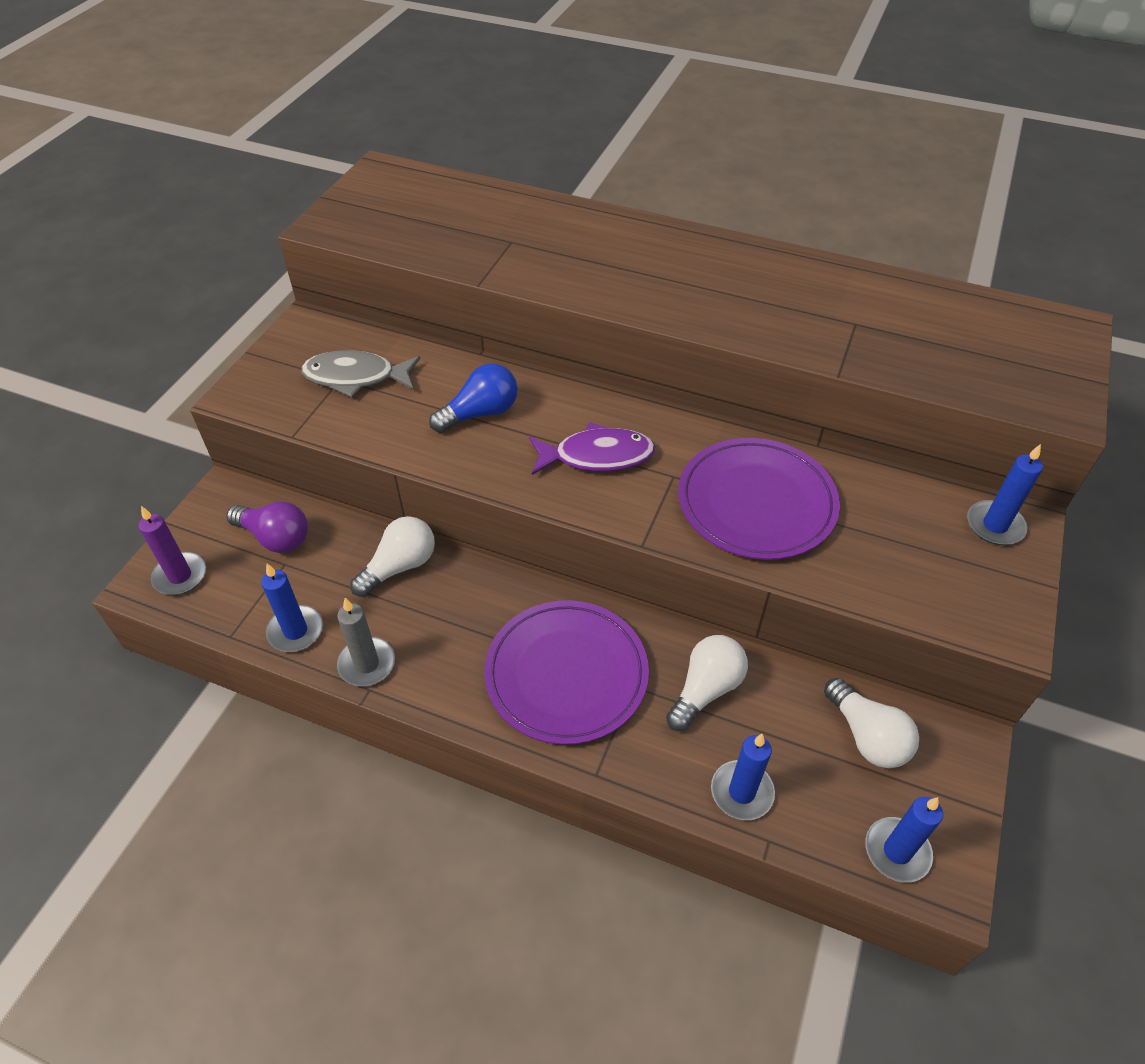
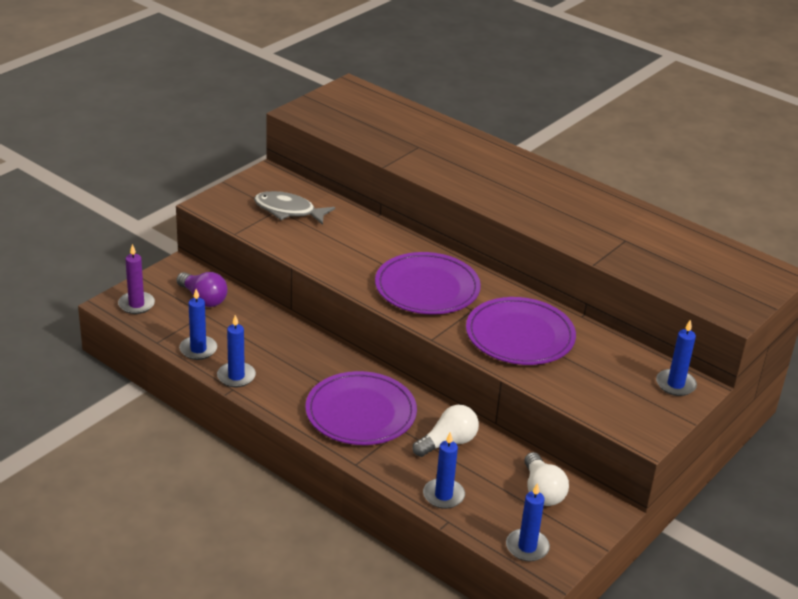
camera: 15 degrees right, 15 degrees down
grey candle [337,598,395,687] -> blue candle [217,315,256,387]
white light bulb [350,516,435,597] -> none
blue light bulb [429,363,518,433] -> none
purple fish [529,422,656,475] -> purple plate [375,252,481,314]

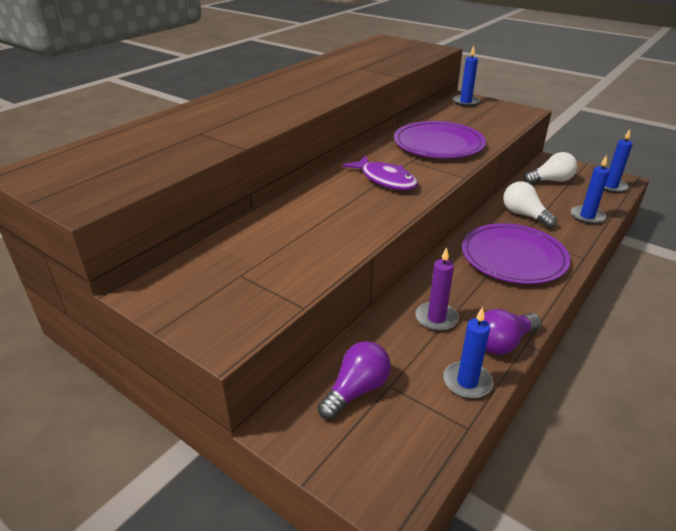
camera: 90 degrees left, 0 degrees up
purple candle [118,244,155,314] -> purple candle moved to [416,247,459,331]
blue candle [217,315,256,387] -> purple light bulb [484,309,541,355]
grey fish [254,191,335,225] -> none
purple plate [375,252,481,314] -> purple fish [343,155,418,190]

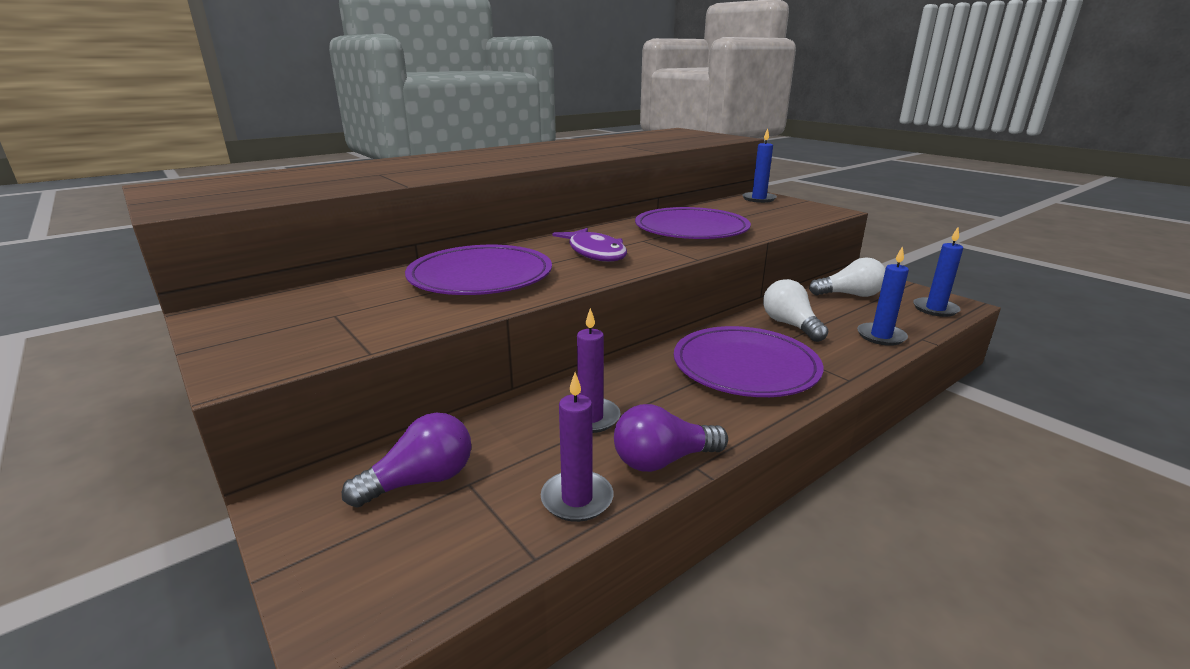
camera: 15 degrees right, 10 degrees down
blue candle [443,307,493,399] -> purple candle [541,372,613,522]
none -> purple plate [405,245,552,295]

